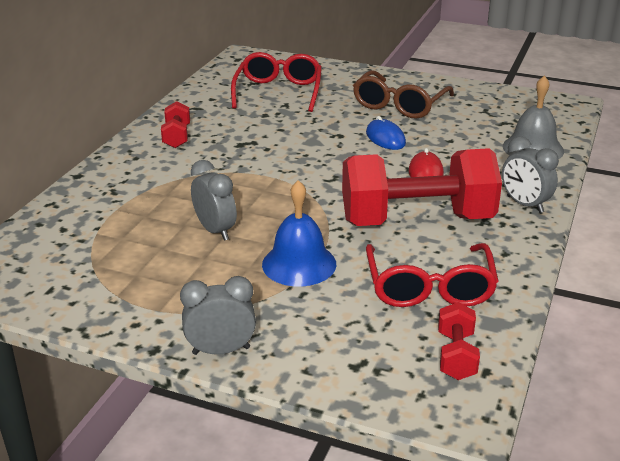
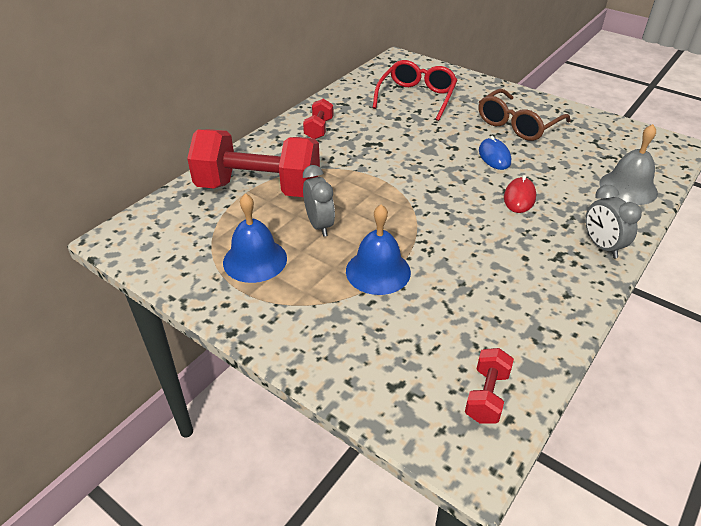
camera: 15 degrees right, 10 degrees up
grey clock [180,276,256,355] -> none
red dumbbell [342,148,502,226] -> red dumbbell moved to [187,129,320,197]
red glasses [366,243,498,307] -> none
none -> blue bell [223,193,287,283]

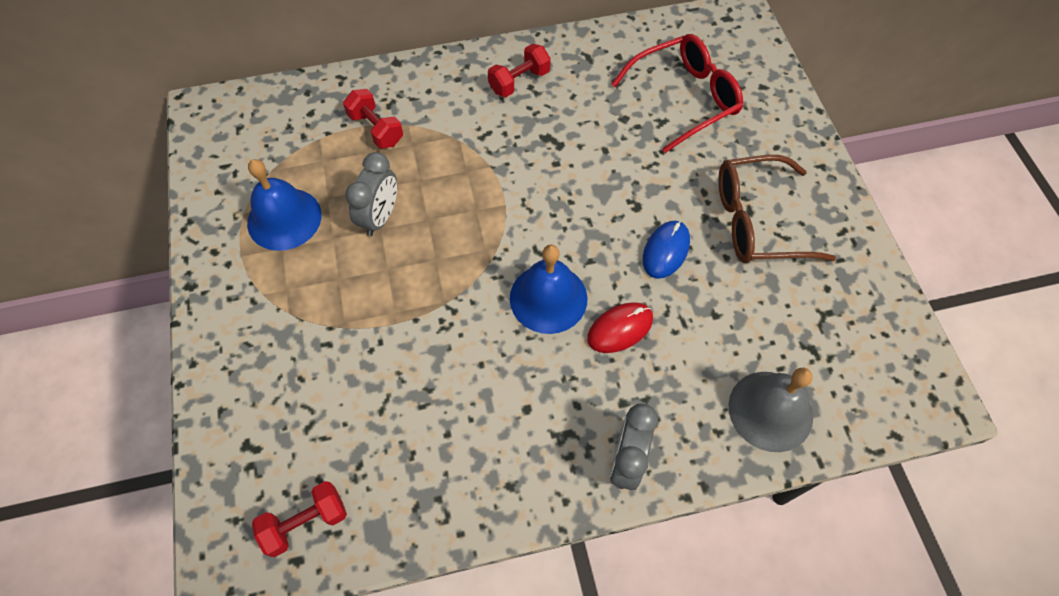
camera: 40 degrees right, 20 degrees up
red dumbbell [187,129,320,197] -> red dumbbell [343,89,403,149], size x0.43
blue bell [346,204,411,295] -> blue bell moved to [510,245,587,334]

